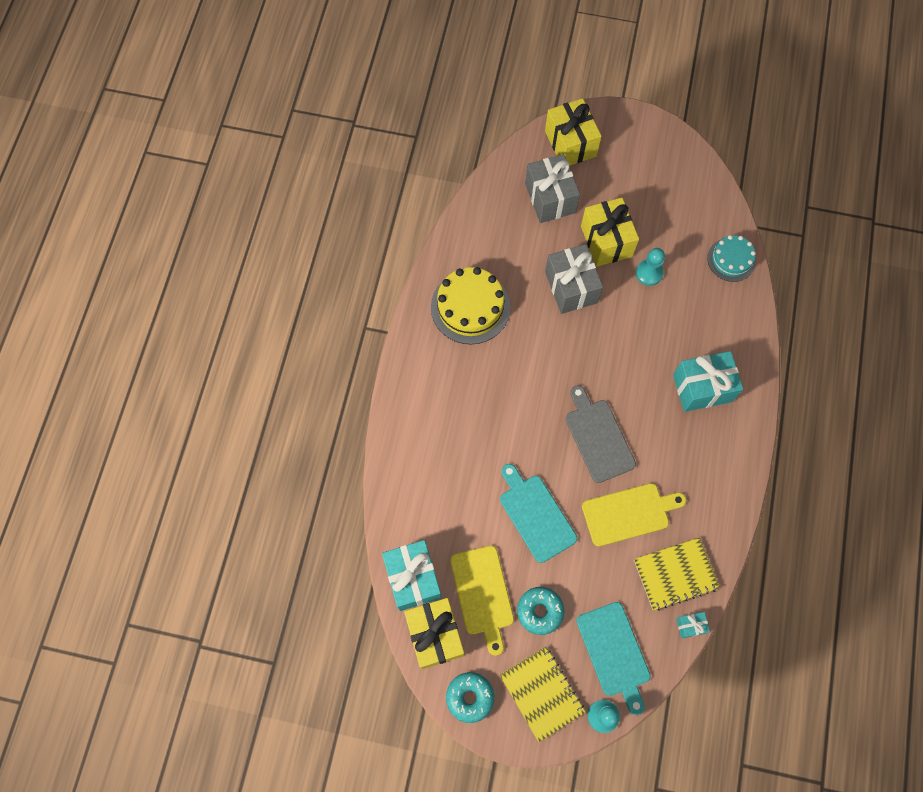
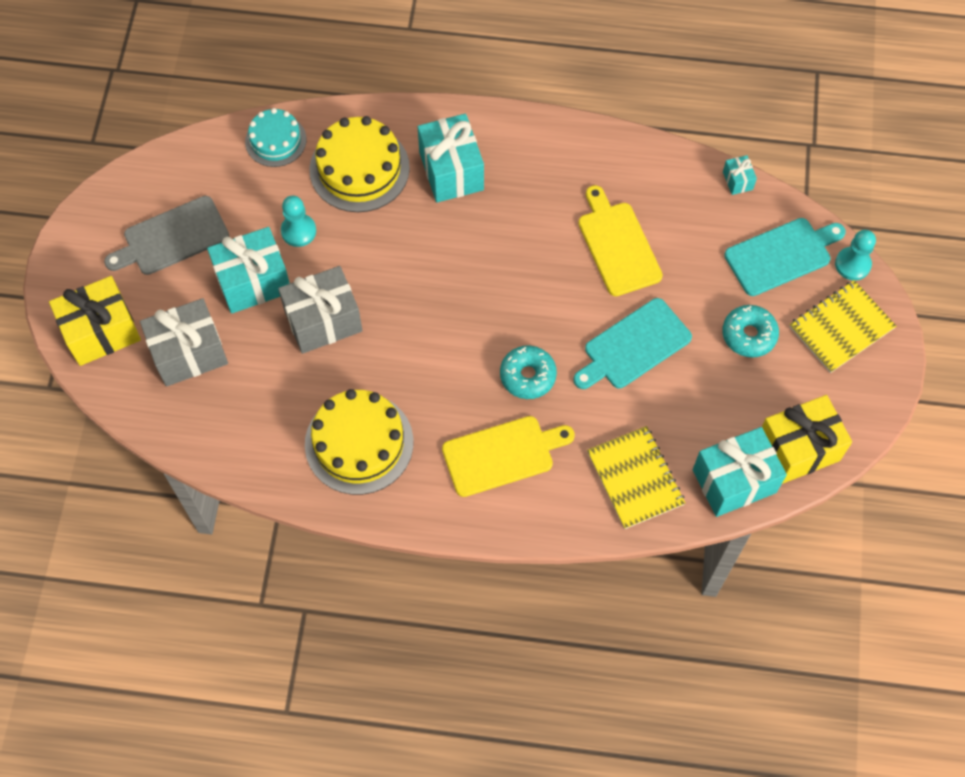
camera: 95 degrees left, 5 degrees down
turquoise donut [446,672,494,723] -> turquoise donut moved to [500,346,557,399]
yellow cutting board [450,546,514,656] -> yellow cutting board moved to [442,416,575,497]
grey cutting board [565,385,636,483] -> grey cutting board moved to [104,196,229,275]
yellow gift [581,198,639,267] -> turquoise gift [207,227,290,314]
yellow notebook [634,538,720,611] -> yellow notebook moved to [587,426,685,529]
none -> yellow cake [309,116,410,212]

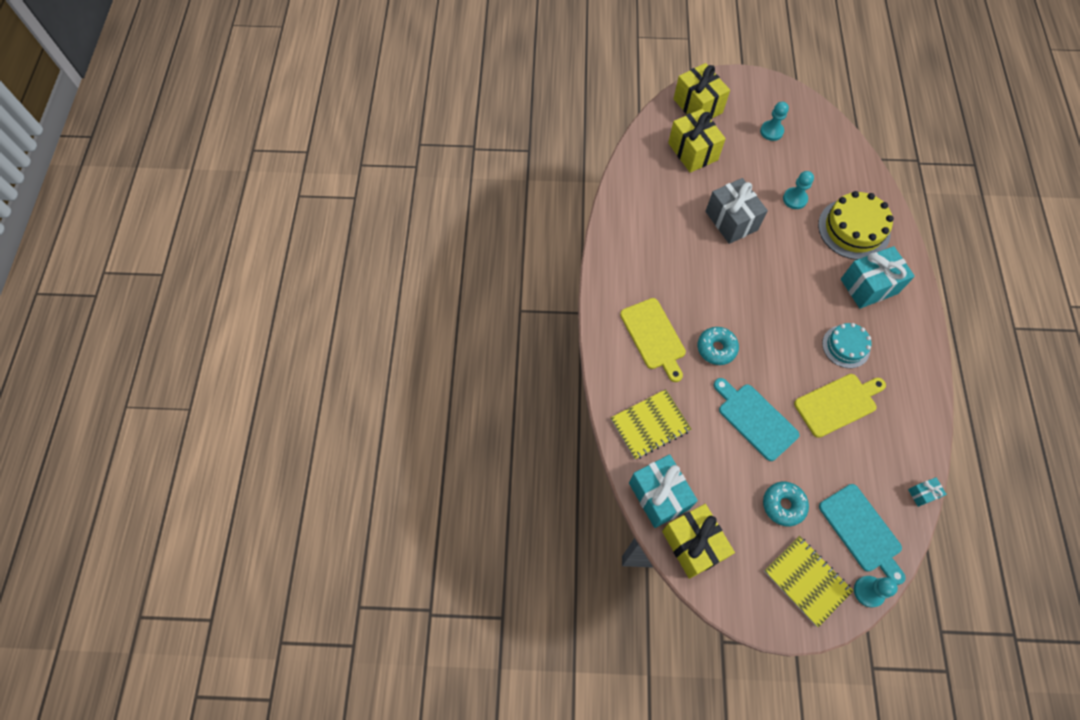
camera: 85 degrees right, 0 degrees up
grey cutting board [104,196,229,275] -> turquoise pawn [760,101,789,141]
grey gift [140,298,228,387] -> yellow gift [668,109,726,173]
turquoise gift [207,227,290,314] -> none
turquoise cake [245,108,306,167] -> turquoise cake moved to [822,323,872,368]
yellow cake [305,389,414,495] -> none

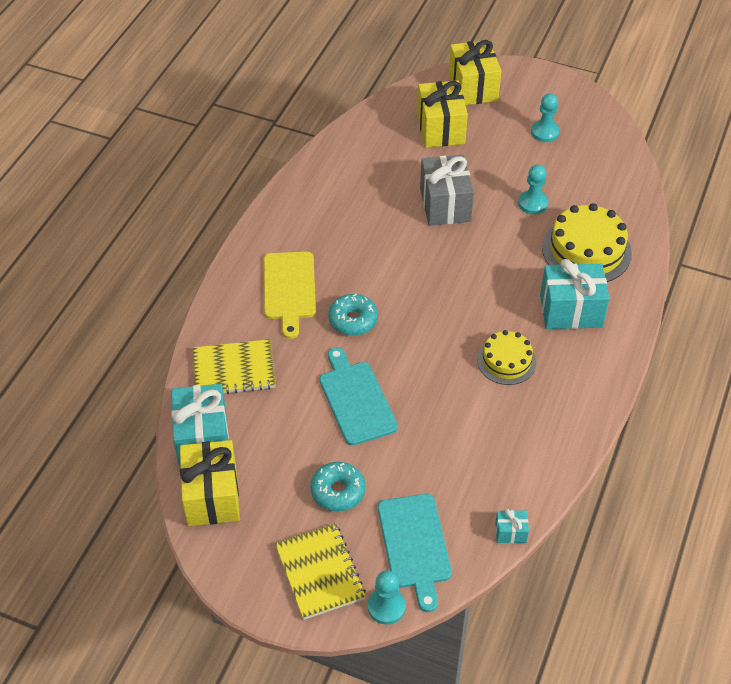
camera: 20 degrees right, 15 degrees down
yellow cutting board [794,374,886,438] -> none
turquoise cake [822,323,872,368] -> yellow cake [477,330,536,385]

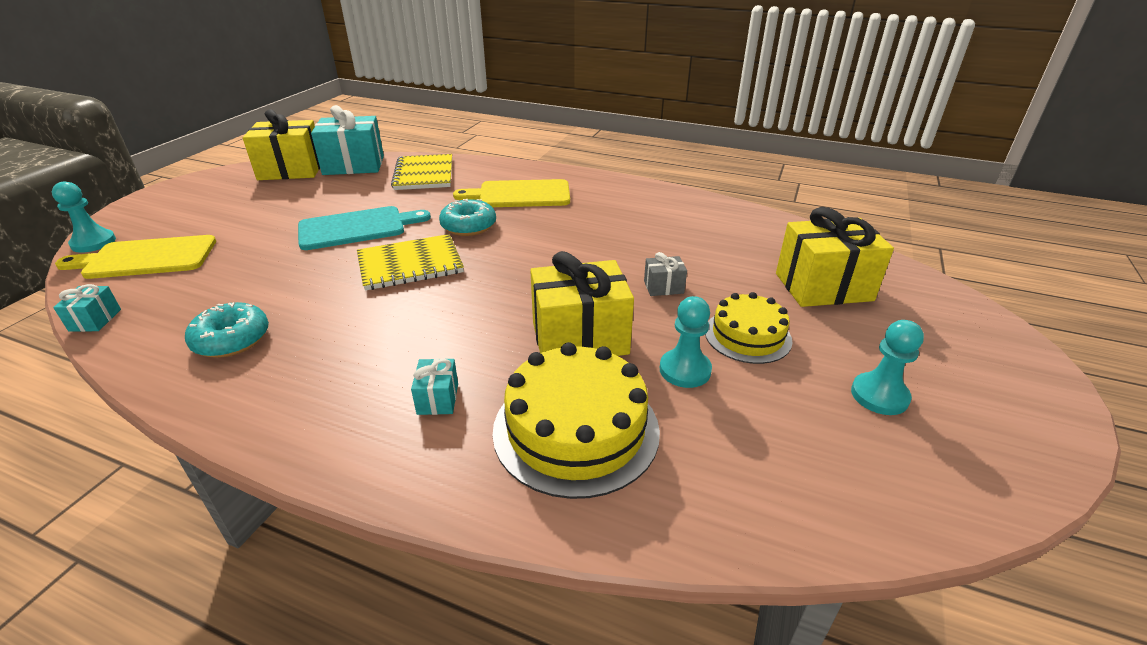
camera: 90 degrees right, 15 degrees down
yellow notebook [275,523,366,620] -> yellow notebook moved to [357,234,464,291]
turquoise donut [310,462,365,512] -> turquoise donut moved to [185,302,269,358]
turquoise cutting board [378,494,452,612] -> yellow cutting board [55,235,216,279]
grey gift [420,155,474,226] -> grey gift [644,252,687,296], size x0.45
yellow gift [449,40,501,105] -> yellow gift moved to [530,251,634,356]
yellow cake [477,330,536,385] -> yellow cake moved to [705,292,792,364]
turquoise gift [540,259,609,329] -> turquoise gift [411,358,458,415], size x0.45

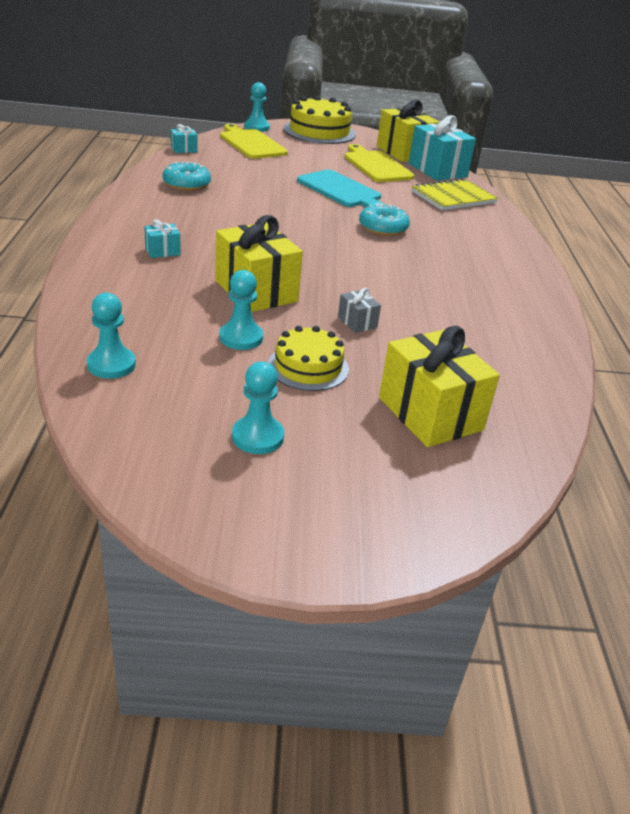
camera: 65 degrees right, 0 degrees up
yellow notebook [357,234,464,291] -> none
yellow cutting board [453,179,570,207] -> yellow cutting board moved to [345,144,414,182]
yellow cake [493,342,660,499] -> yellow cake moved to [283,95,356,144]
none -> turquoise pawn [87,293,136,379]

